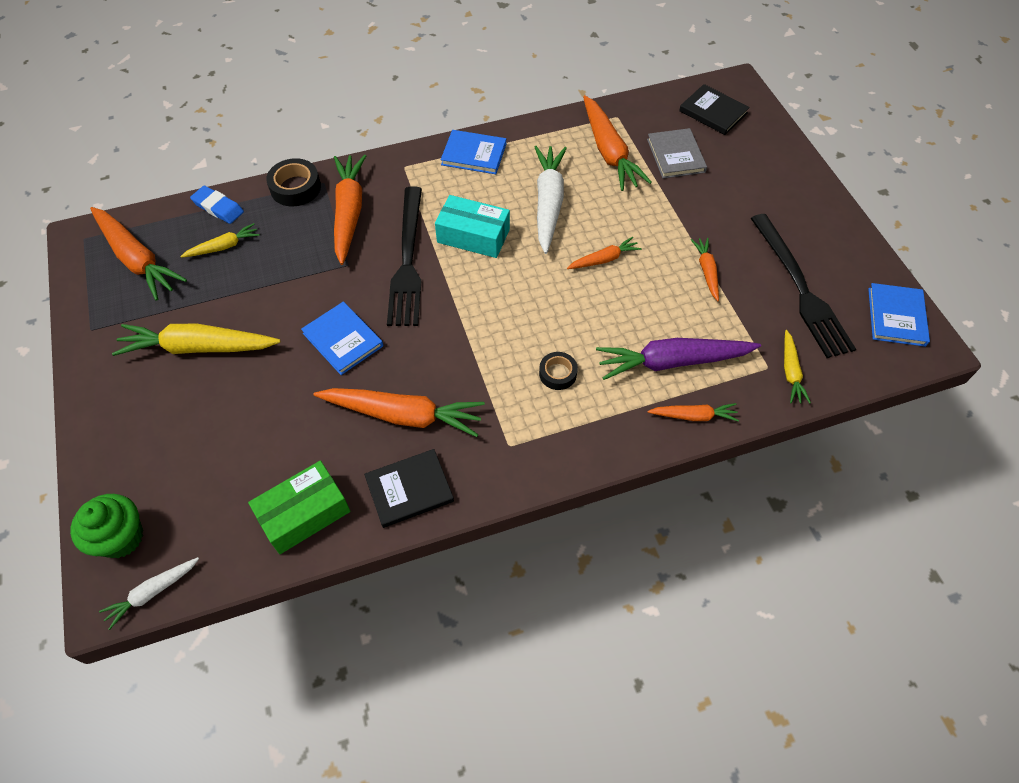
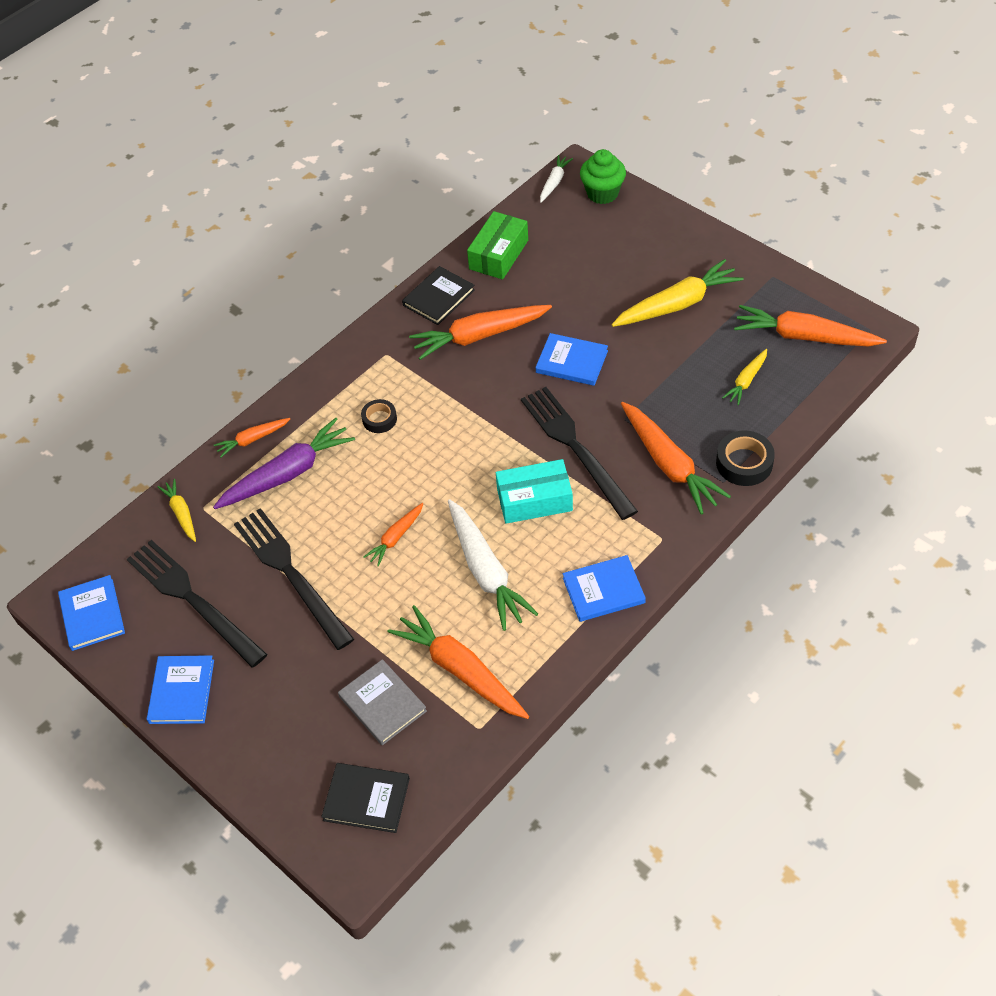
camera: 155 degrees right, 5 degrees down
blue eraser [190,186,244,224] -> none
orange carrot [691,238,719,301] -> black fork [234,508,354,650]
none -> blue book [147,655,214,724]

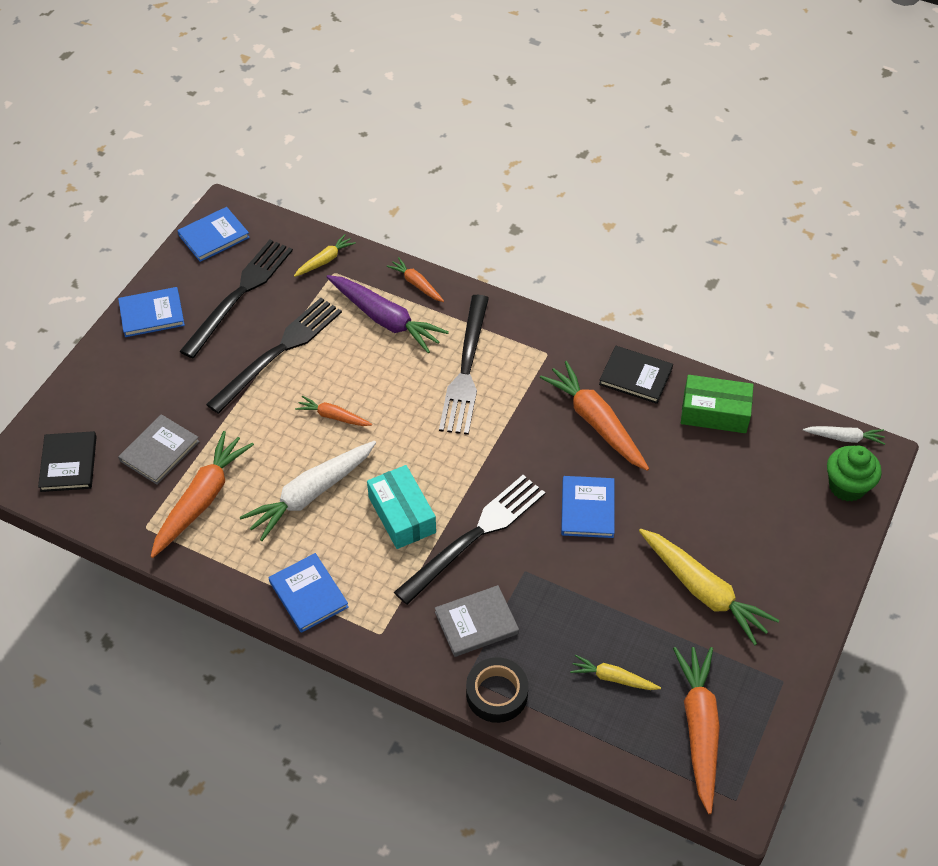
camera: 70 degrees right, 0 degrees up
black tape [361,399,397,433] -> black fork [439,295,489,435]
orange carrot [621,402,731,515] -> grey book [435,585,519,657]

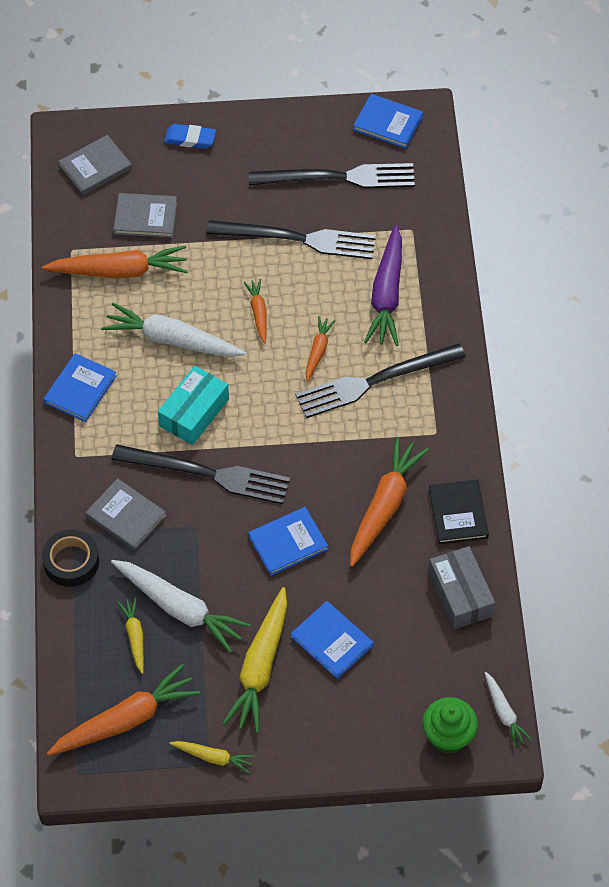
camera: 60 degrees right, 5 degrees up
black book [38,431,97,492] -> grey book [59,135,132,195]
blue book [118,287,185,337] -> blue book moved to [291,601,374,679]
yellow carrot [294,234,356,277] -> yellow carrot moved to [169,741,255,773]
orange carrot [387,257,444,302] -> orange carrot moved to [305,316,336,382]
green box [681,375,754,433] -> grey box [428,546,495,629]
none -> white carrot [111,560,251,653]
none -> blue eraser [164,124,216,149]

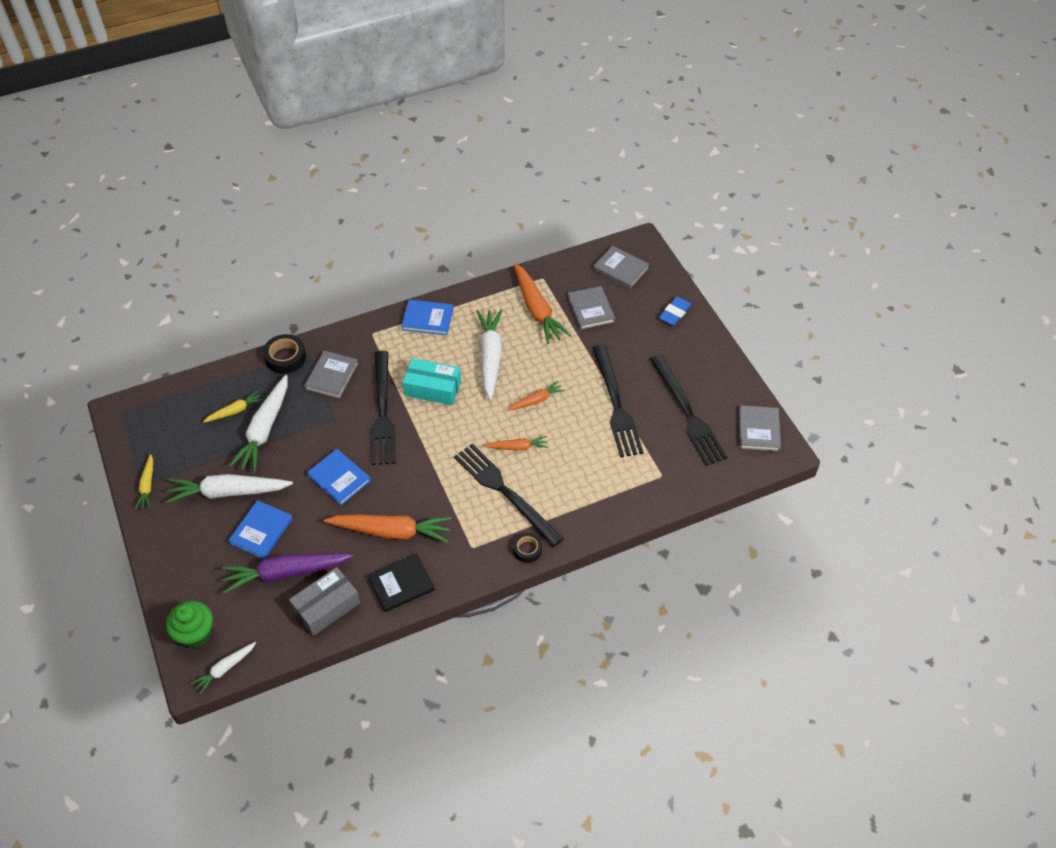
camera: 70 degrees right, 5 degrees down
orange carrot [47,664,200,756] -> none
blue eraser [164,124,216,149] -> blue eraser turned 45 degrees clockwise [659,297,692,325]
yellow carrot [222,587,287,733] -> white carrot [166,474,293,503]
blue book [353,94,423,148] -> grey book [739,405,781,451]
purple carrot [364,225,402,346] -> purple carrot moved to [221,553,353,594]
none -> black tape [513,533,542,563]

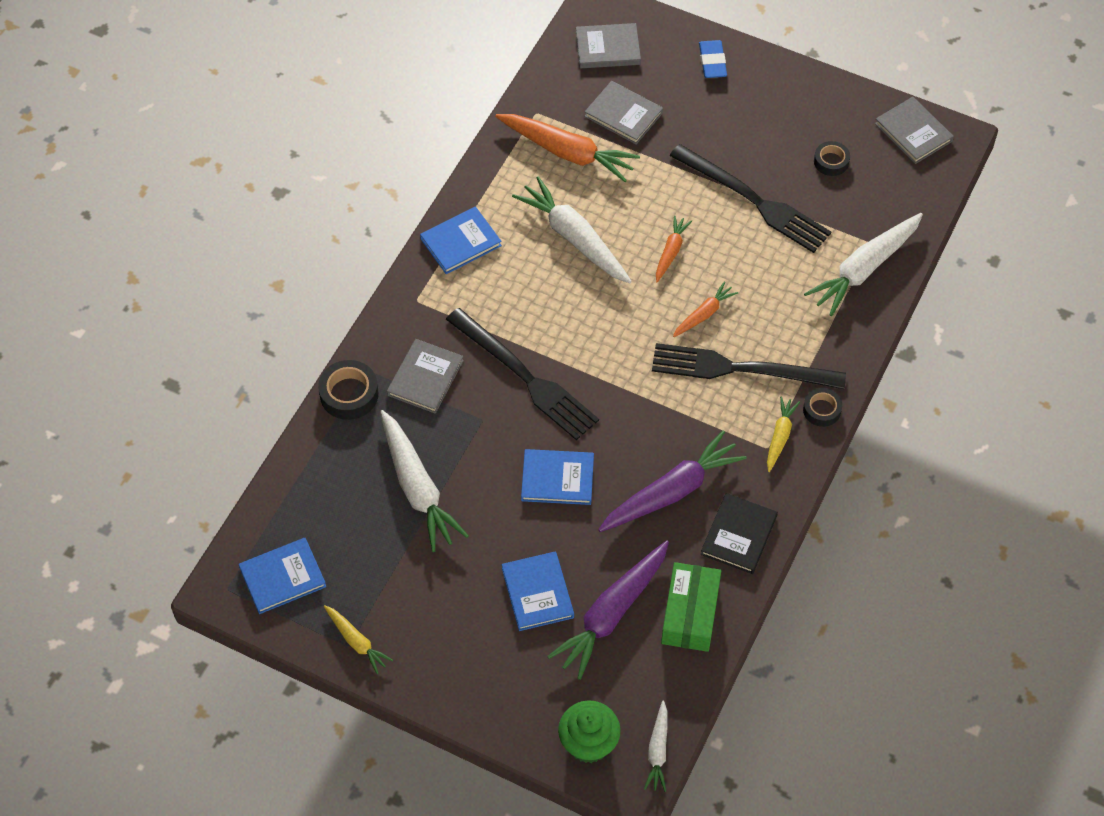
camera: 40 degrees left, 5 degrees up
white carrot [166,474,293,503] -> white carrot moved to [804,213,923,316]
yellow carrot [203,390,263,423] -> yellow carrot moved to [767,397,800,472]
grey box [289,567,360,636] -> green box [661,562,721,652]
grey book [304,351,358,399] -> grey book turned 45 degrees clockwise [387,339,464,414]
orange carrot [324,514,452,543] -> purple carrot [598,431,747,532]
turquoise box [403,358,461,405] -> none
black fork [650,355,727,466] -> black tape [814,141,850,176]
none -> blue book [239,538,326,614]

